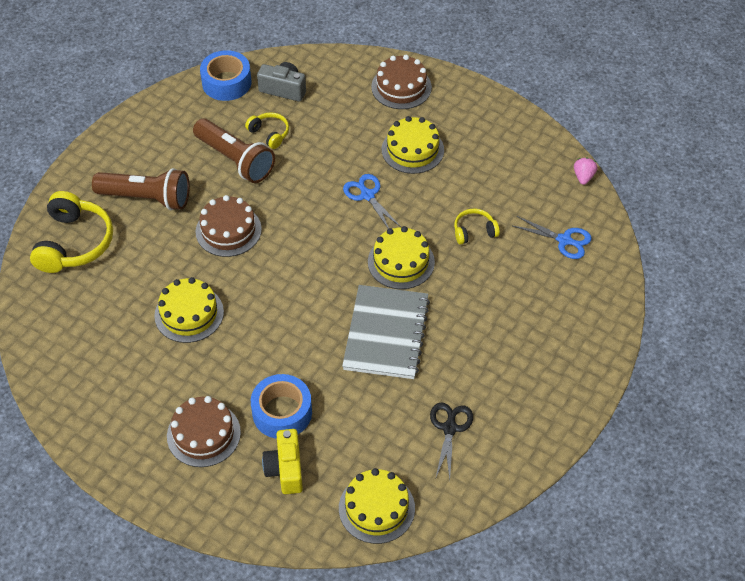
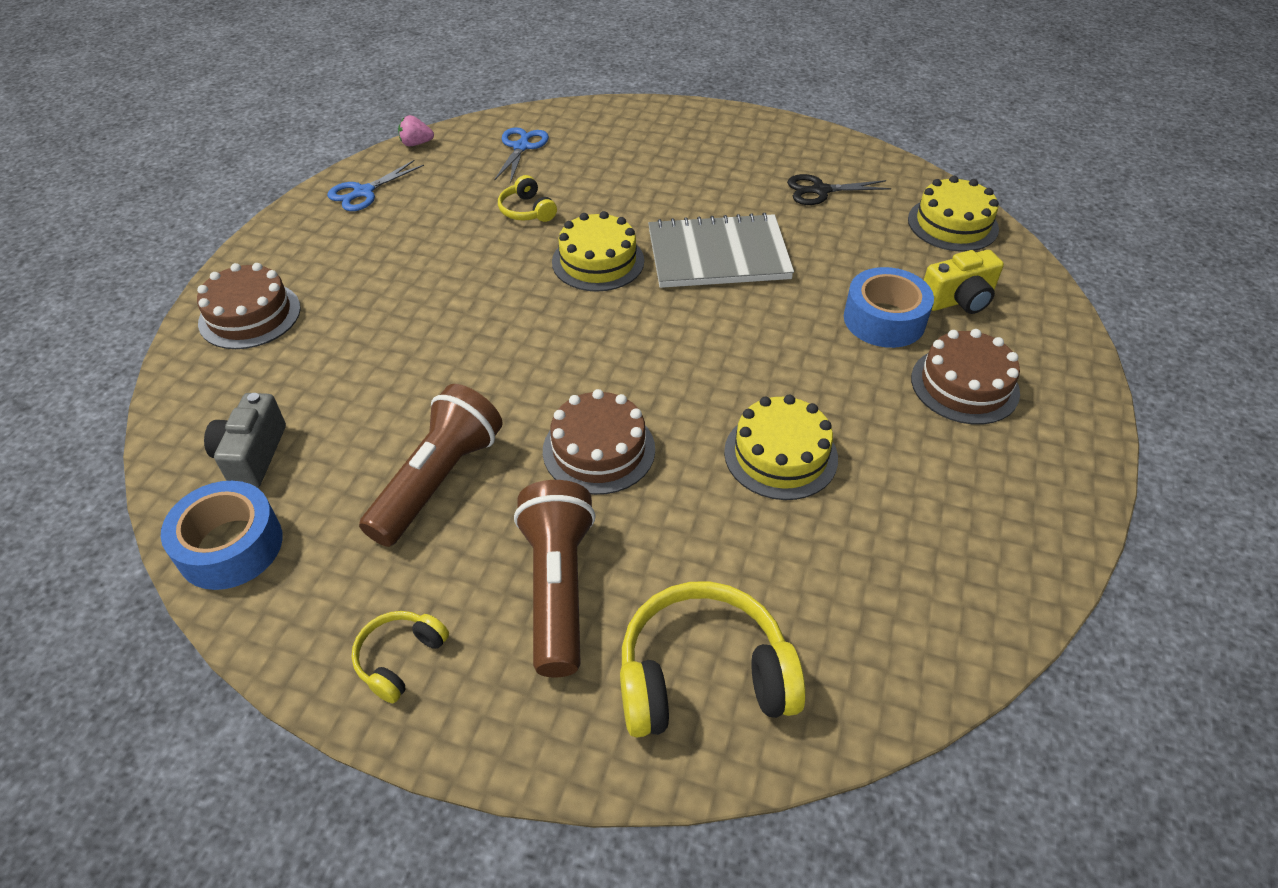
camera: 105 degrees left, 5 degrees down
yellow headphones [245,112,289,149] -> yellow headphones moved to [352,611,449,703]
blue scissors [343,174,401,229] -> blue scissors moved to [327,160,424,211]
yellow cake [382,116,444,174] -> none

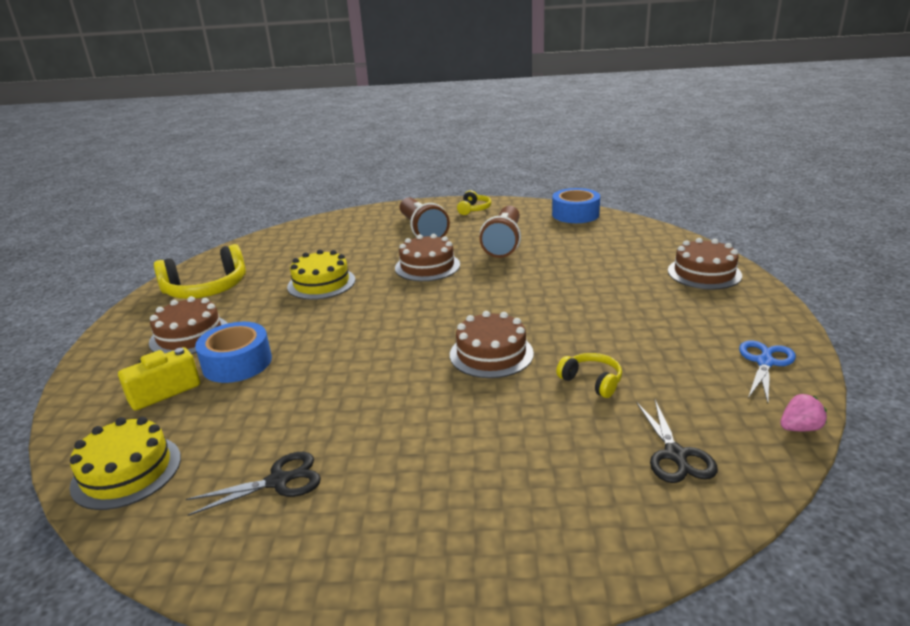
camera: 165 degrees right, 20 degrees down
grey camera [204,393,286,488] -> none
blue scissors [494,127,549,183] -> black scissors [637,400,718,483]
yellow cake [552,211,644,292] -> brown cake [450,311,534,378]
yellow headphones [620,581,806,737] -> yellow headphones moved to [154,244,246,299]
grey notebook [648,213,794,288] -> none

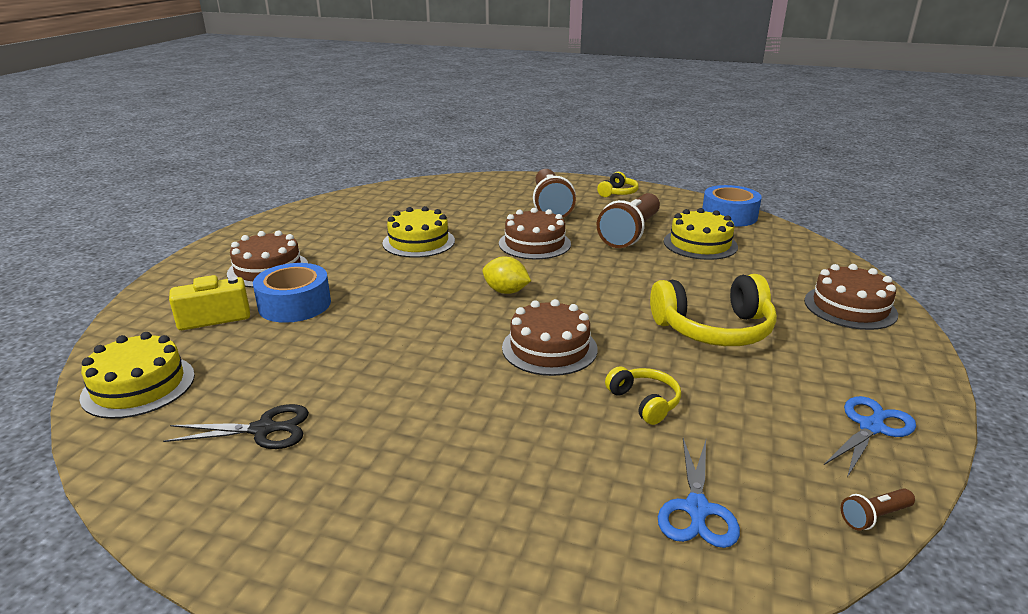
camera: 15 degrees right, 0 degrees up
yellow headphones [154,244,246,299] -> yellow headphones moved to [650,274,777,346]
black scissors [637,400,718,483] -> blue scissors [658,438,740,548]
pink strawberry [780,394,827,431] -> brown flashlight [841,488,915,530]
none -> yellow lemon [483,257,531,294]
none -> yellow cake [664,208,738,260]

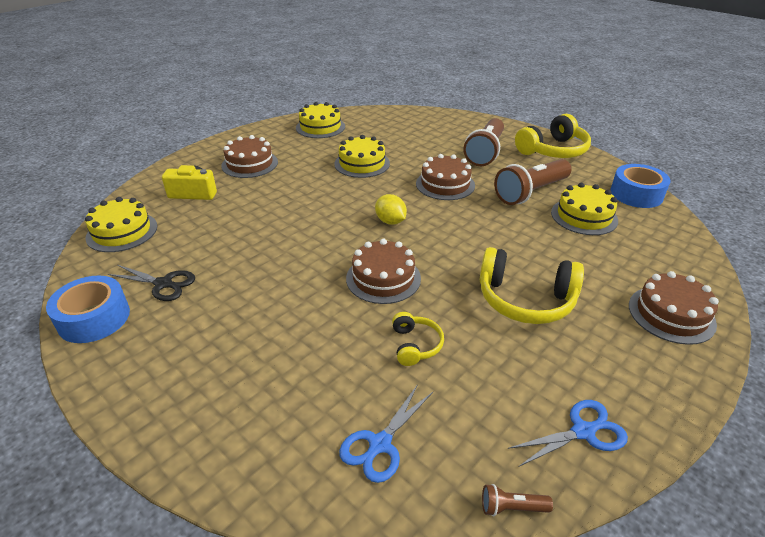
camera: 25 degrees right, 10 degrees up
blue tape [253,263,331,323] -> blue tape moved to [46,276,130,343]
yellow headphones [597,172,639,197] -> yellow headphones [515,114,591,158], size x1.92
none -> yellow cake [296,102,345,138]

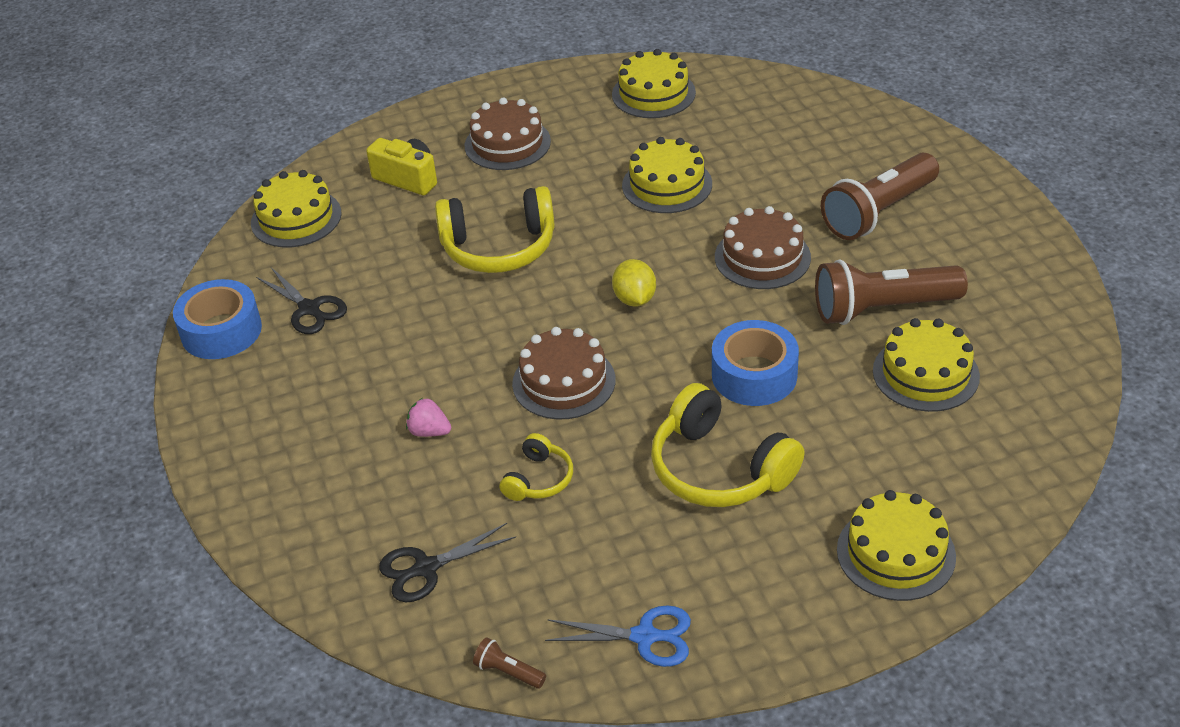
camera: 30 degrees right, 5 degrees up
blue scissors [339,384,433,483] -> black scissors [379,523,516,602]
yellow headphones [515,114,591,158] -> yellow headphones moved to [435,186,555,273]
blue tape [610,164,671,208] -> blue tape moved to [712,320,799,406]
brown cake [629,271,719,345] -> yellow cake [837,490,956,601]
none -> pink strawberry [406,398,451,437]

